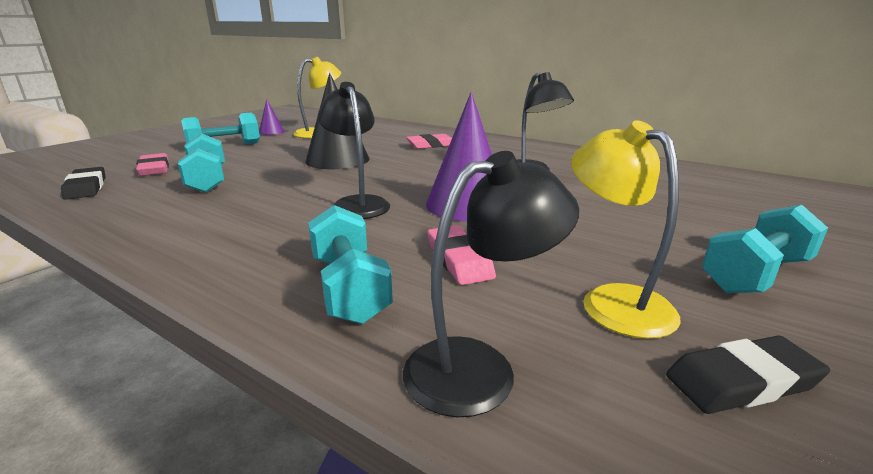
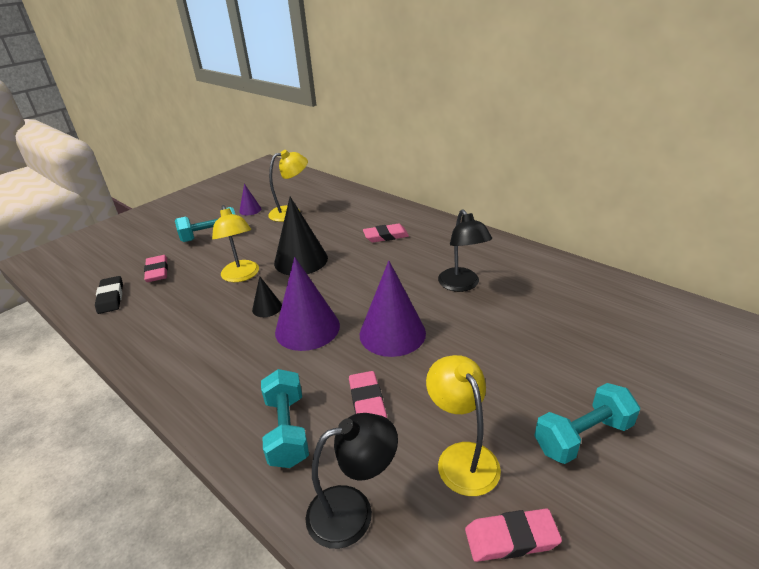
camera: 10 degrees right, 10 degrees up
turquoise dumbbell [178,133,225,193] -> none
black lamp [318,82,390,219] -> purple cone [275,257,340,351]
black eraser [666,336,830,414] -> pink eraser [465,509,562,562]
none -> yellow lamp [212,205,259,282]
none -> black cone [252,276,282,317]

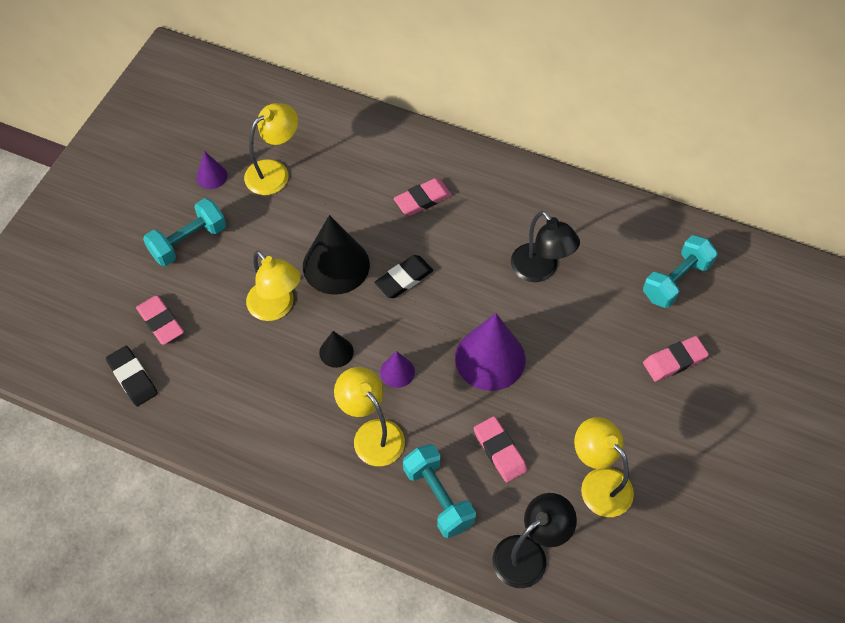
camera: 20 degrees left, 25 degrees up
purple cone [275,257,340,351] -> purple cone [380,351,415,388], size x0.49
pink eraser [465,509,562,562] -> pink eraser moved to [643,336,709,382]
turquoise dumbbell [534,383,640,464] -> turquoise dumbbell moved to [643,235,718,308]
none -> yellow lamp [334,367,405,466]
none -> black eraser [374,255,433,298]

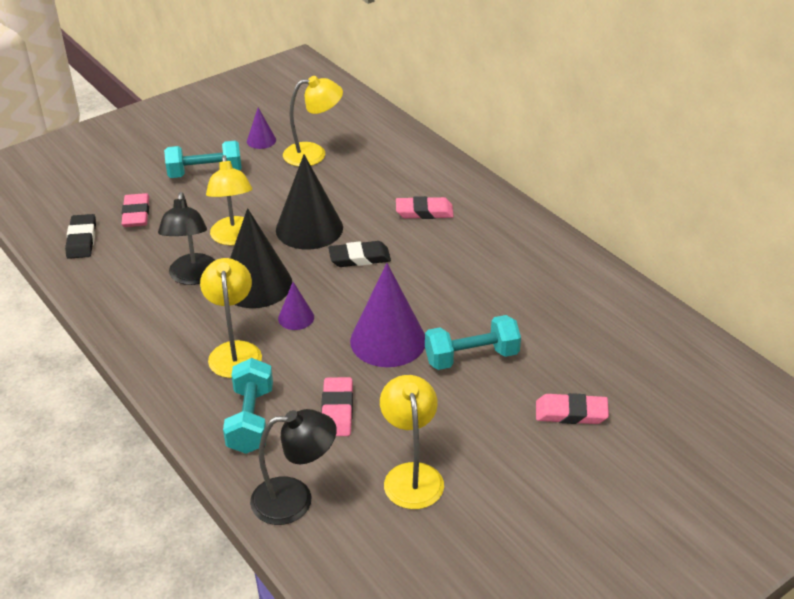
camera: 30 degrees right, 20 degrees down
black cone [319,331,354,368] -> black cone [230,208,292,308], size x2.05
black lamp [511,211,580,282] -> black lamp moved to [158,192,215,285]
turquoise dumbbell [643,235,718,308] -> turquoise dumbbell moved to [425,315,521,370]

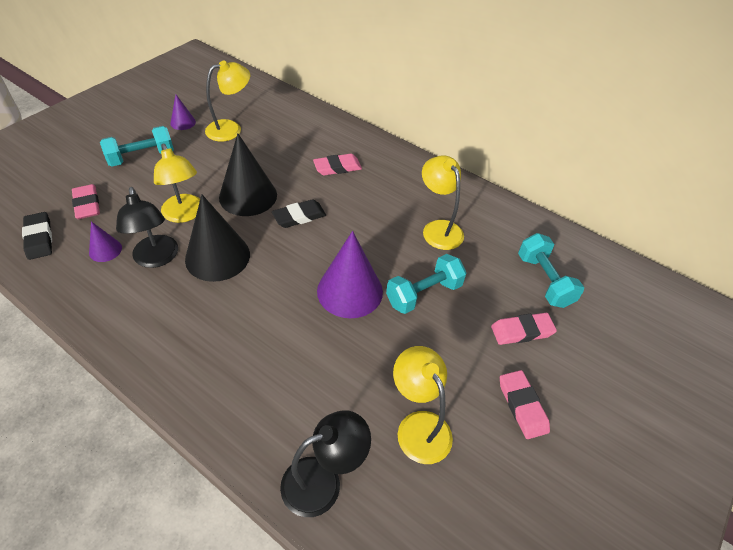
camera: 20 degrees left, 10 degrees up
yellow lamp [200,258,262,378] -> yellow lamp moved to [422,155,464,250]
turquoise dumbbell [223,358,273,454] -> turquoise dumbbell moved to [518,233,584,308]
purple cone [278,282,314,330] -> purple cone moved to [89,221,122,262]
pink eraser [321,377,353,436] -> pink eraser moved to [500,370,550,439]

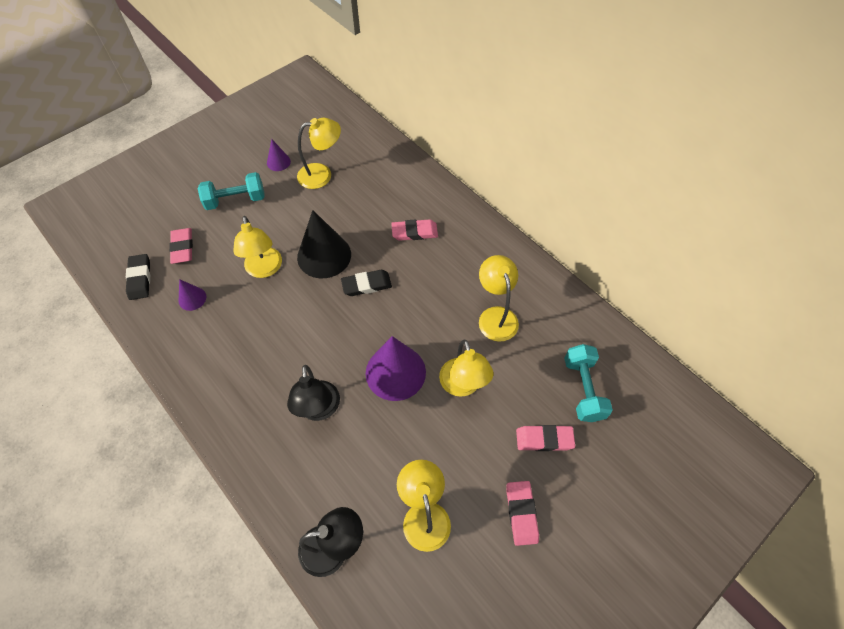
camera: 15 degrees right, 10 degrees up
black lamp [116,187,178,268] -> black lamp moved to [287,365,340,421]
black cone [185,195,250,282] -> none
turquoise dumbbell [386,254,467,314] -> yellow lamp [439,339,493,397]

